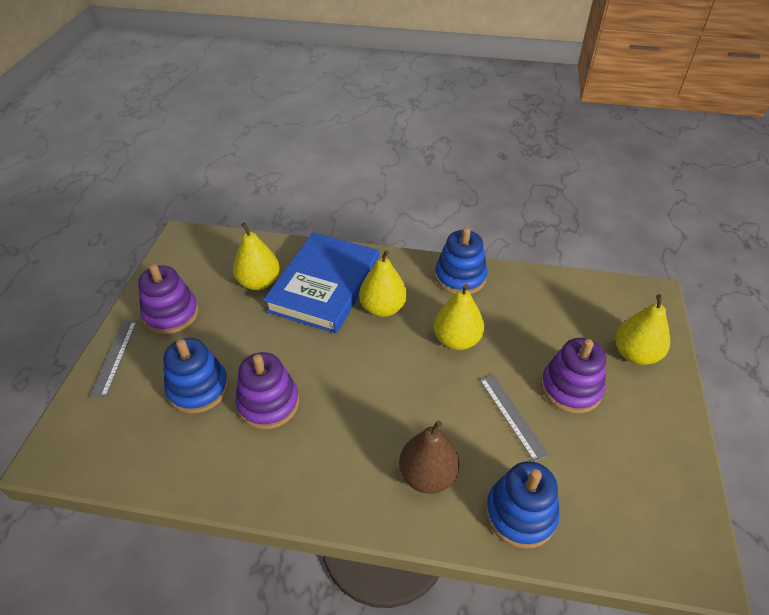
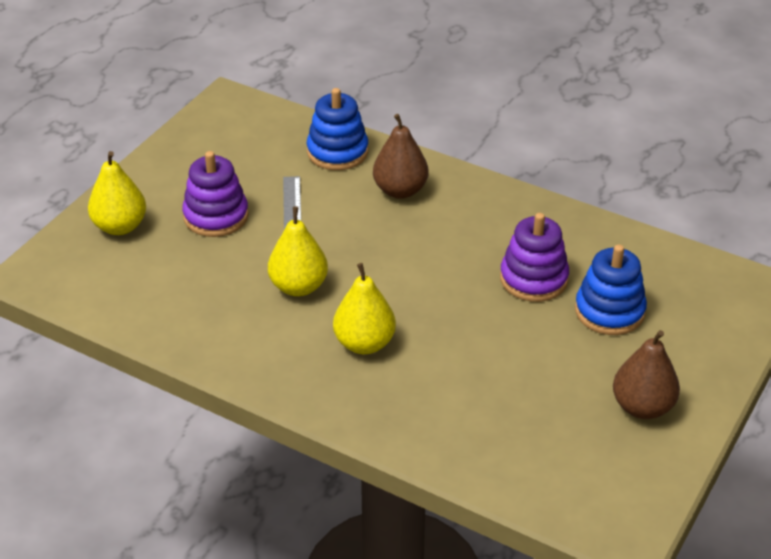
camera: 160 degrees left, 5 degrees down
grey ruler [90,321,137,398] -> none
purple stacking toy [138,264,199,334] -> brown pear [613,330,680,419]
yellow pear [233,223,280,290] -> none
blue book [263,232,379,334] -> none
blue stacking toy [435,227,487,294] -> none

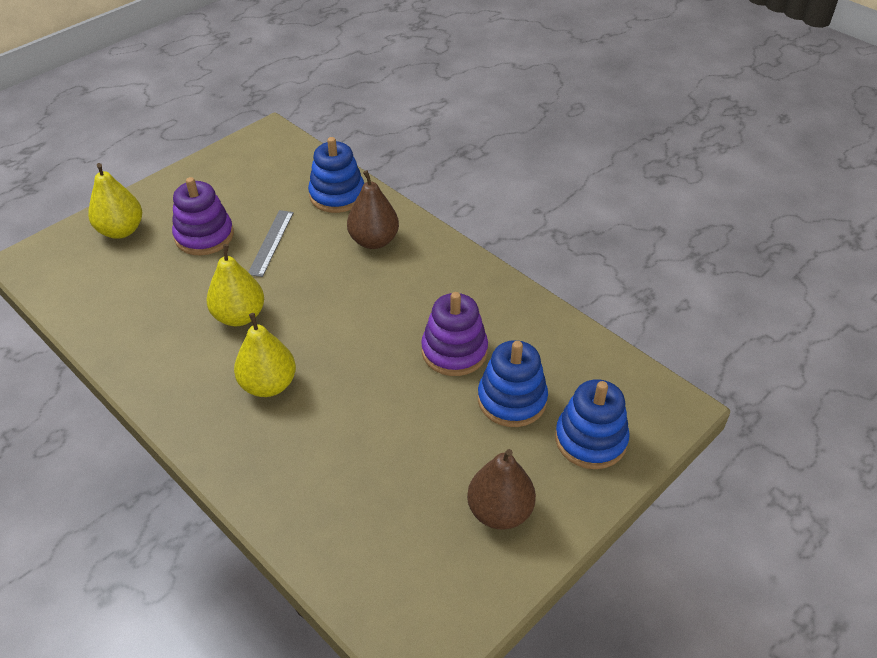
camera: 15 degrees right, 5 degrees up
none -> blue stacking toy [555,379,630,469]

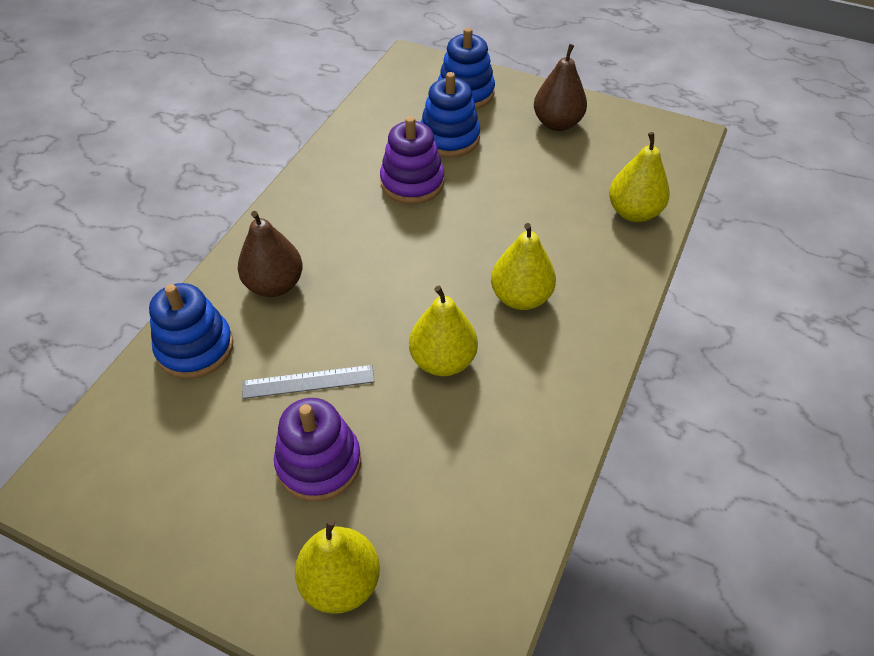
camera: 110 degrees left, 5 degrees up
none -> yellow pear [609,132,670,222]

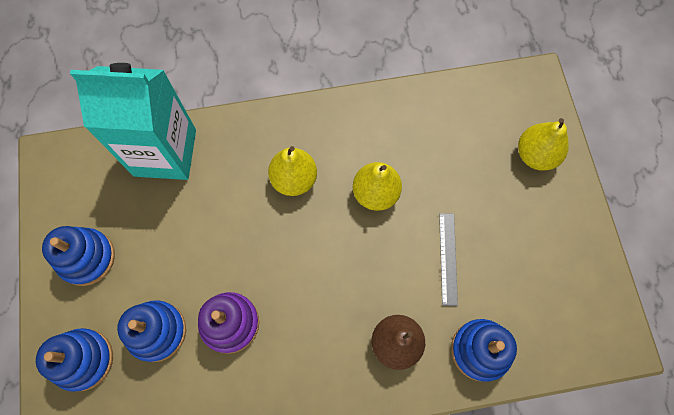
camera: 125 degrees left, 20 degrees up
grey ruler [242,365,374,399] -> grey ruler turned 45 degrees clockwise [439,213,458,306]
purple stacking toy [274,398,361,501] -> none
brown pear [534,44,587,131] -> blue stacking toy [42,226,115,286]
yellow pear [609,132,670,222] -> turquoise carton [70,63,196,180]

